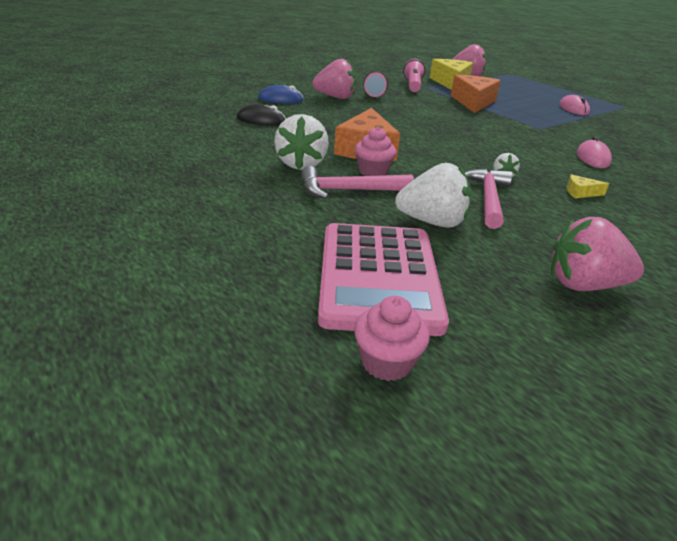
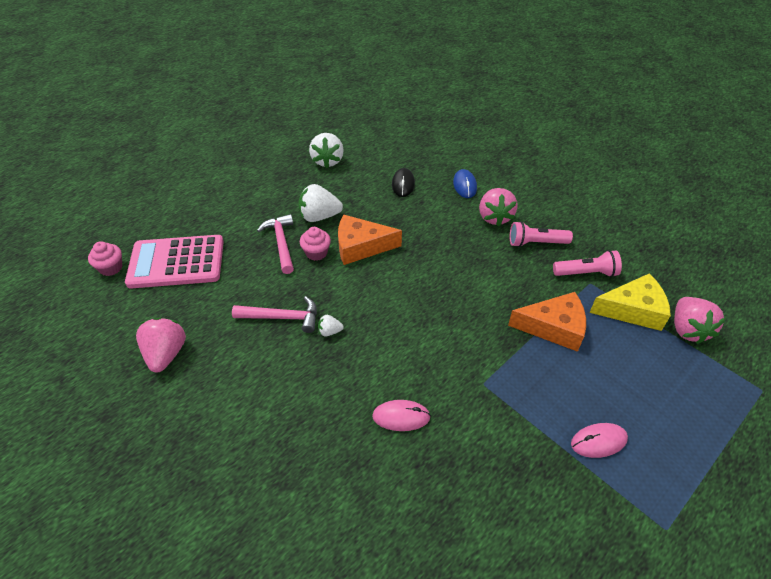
camera: 85 degrees right, 15 degrees up
white strawberry [395,163,472,228] -> white strawberry moved to [309,133,344,168]
yellow cheese [566,174,609,199] -> none

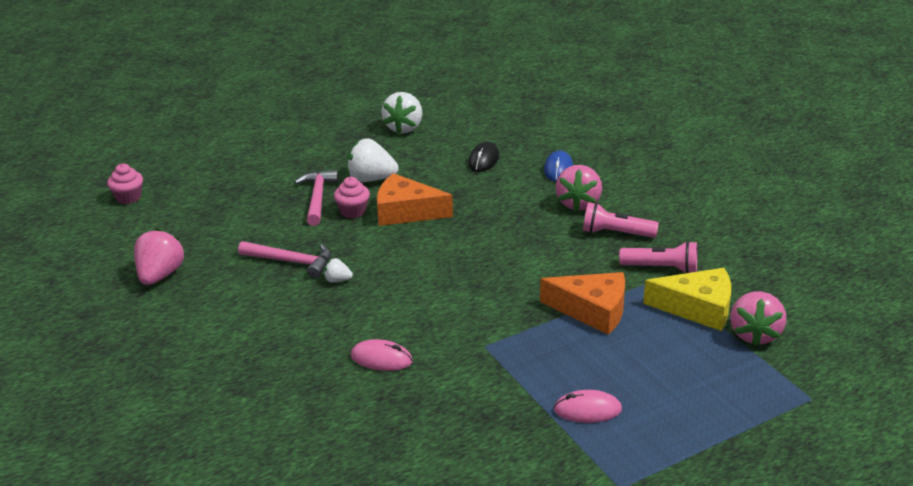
camera: 15 degrees right, 15 degrees down
pink calculator [125,235,224,288] -> none

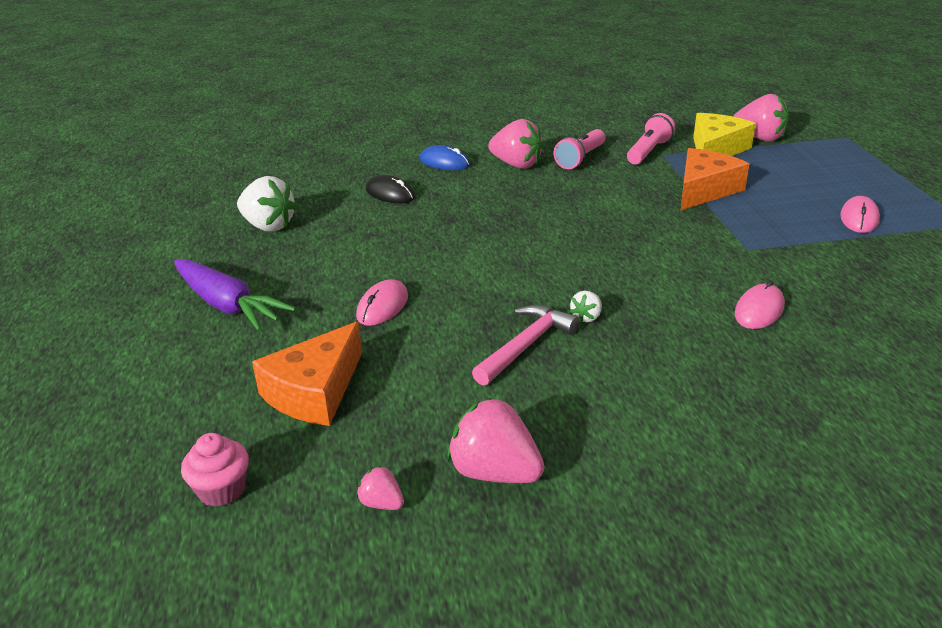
camera: 70 degrees left, 0 degrees up
pink hammer [294,170,338,226] -> pink mouse [356,279,408,326]
pink cupcake [334,177,370,218] -> none
white strawberry [347,138,399,182] -> none
orange cheese [377,173,453,226] -> orange cheese moved to [252,322,362,426]
none -> purple carrot [174,259,296,331]
none -> pink strawberry [357,466,404,510]

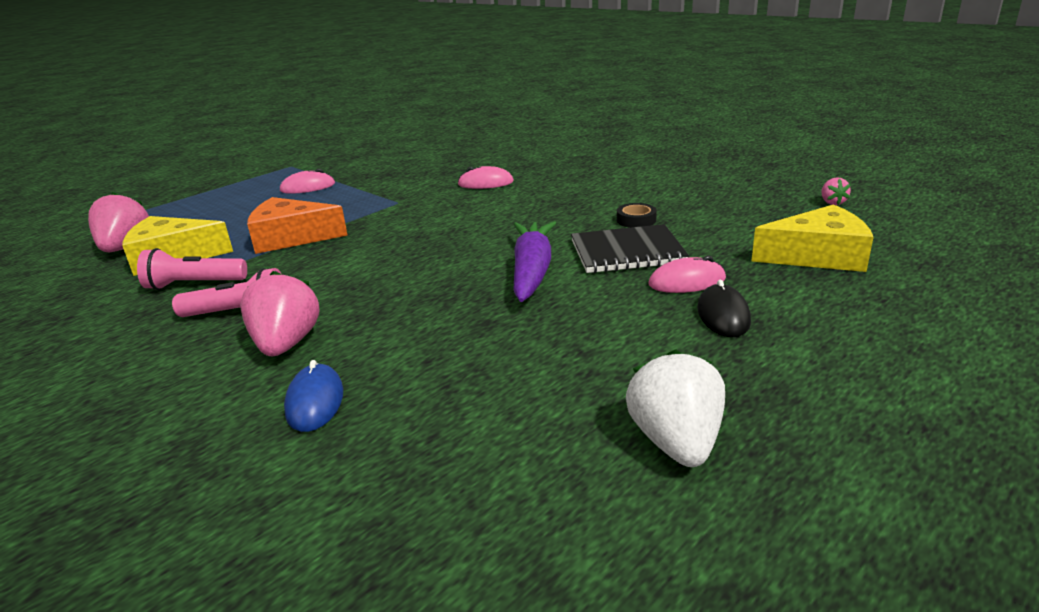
camera: 125 degrees left, 5 degrees down
purple carrot [174,259,296,331] -> purple carrot moved to [514,221,556,302]
pink cupcake [181,433,249,507] -> none
orange cheese [252,322,362,426] -> yellow cheese [751,204,874,272]
black mouse [366,175,415,203] -> black mouse moved to [697,280,751,337]
pink strawberry [448,398,544,483] -> none
pink hammer [472,305,579,386] -> black tape [617,203,657,228]
white strawberry [570,291,602,323] -> none
none -> black notebook [571,224,689,273]

